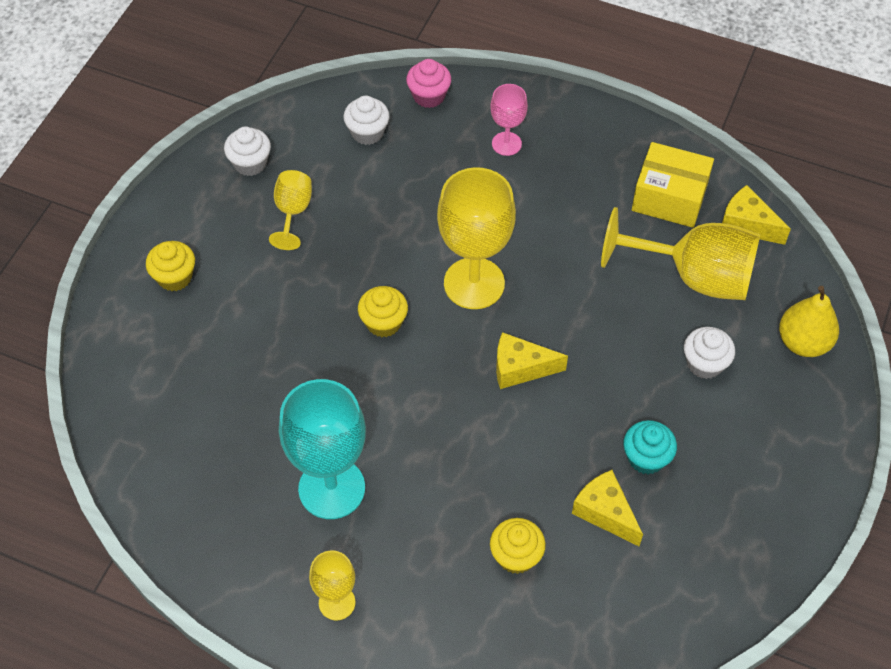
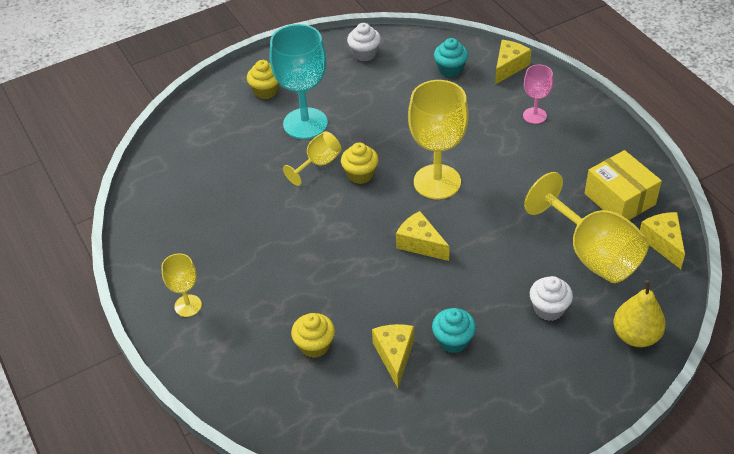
camera: 40 degrees right, 10 degrees down
yellow goblet [269,170,312,250] -> yellow goblet moved to [283,131,341,186]
turquoise goblet [279,379,366,519] -> turquoise goblet moved to [269,24,328,139]
white cupcake [343,96,390,145] -> turquoise cupcake [434,38,468,77]
pink cupcake [406,59,451,108] -> yellow cheese [495,40,532,84]

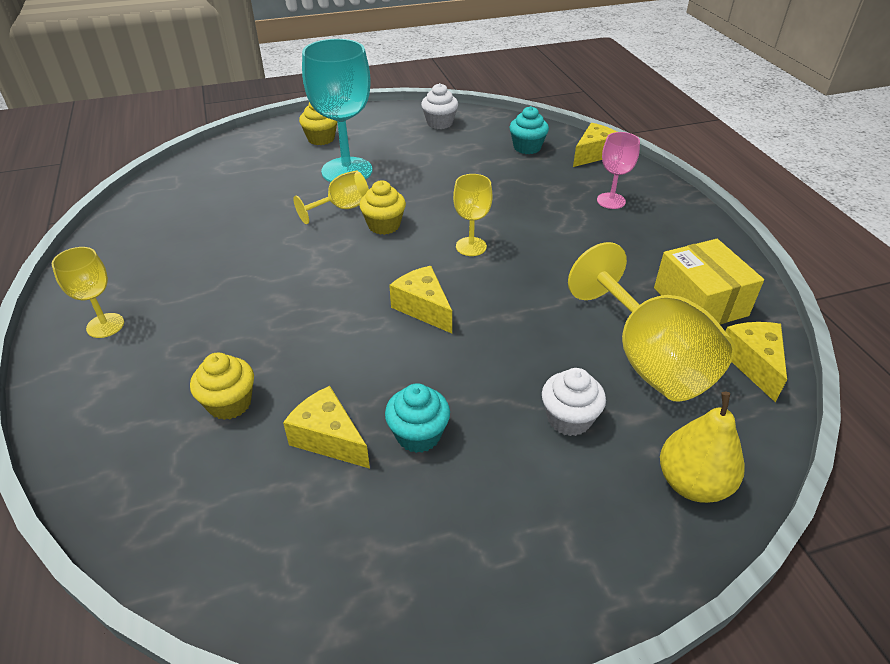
camera: 10 degrees right, 5 degrees down
yellow cheese [372,324,414,388] -> yellow cheese turned 60 degrees counterclockwise [283,386,370,468]
yellow goblet [408,80,469,199] -> yellow goblet [453,174,492,256], size x0.53

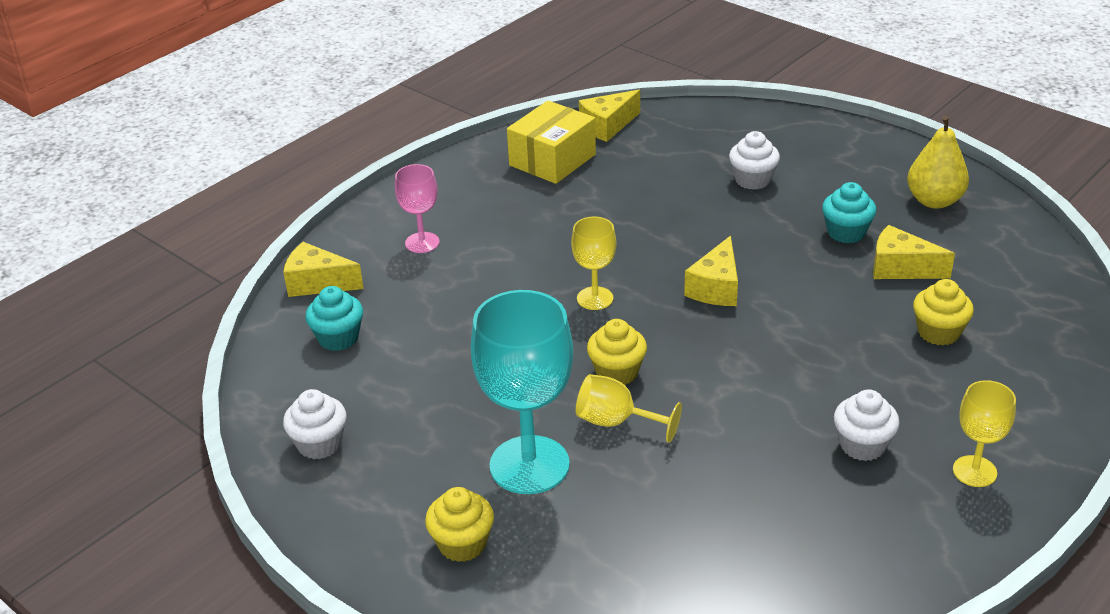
camera: 120 degrees left, 5 degrees down
yellow cheese [283,386,370,468] -> yellow cheese turned 105 degrees clockwise [873,225,955,279]
yellow goblet [568,242,735,402] -> none
yellow pear [660,392,745,503] -> yellow pear moved to [907,116,969,209]
none -> white cupcake [834,389,900,461]

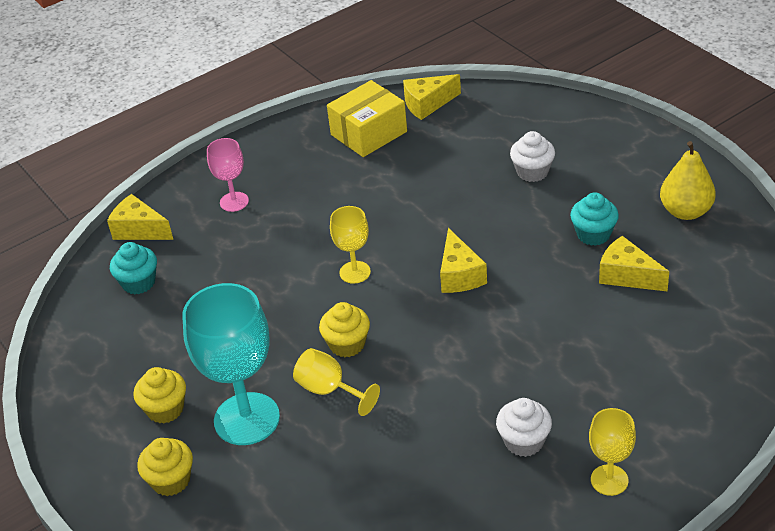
camera: 15 degrees right, 5 degrees up
white cupcake [283,389,347,459] -> none
yellow cheese [684,236,738,306] -> yellow cheese turned 45 degrees counterclockwise [440,228,487,293]
yellow cupcake [913,279,974,345] -> yellow cupcake moved to [133,367,186,423]

